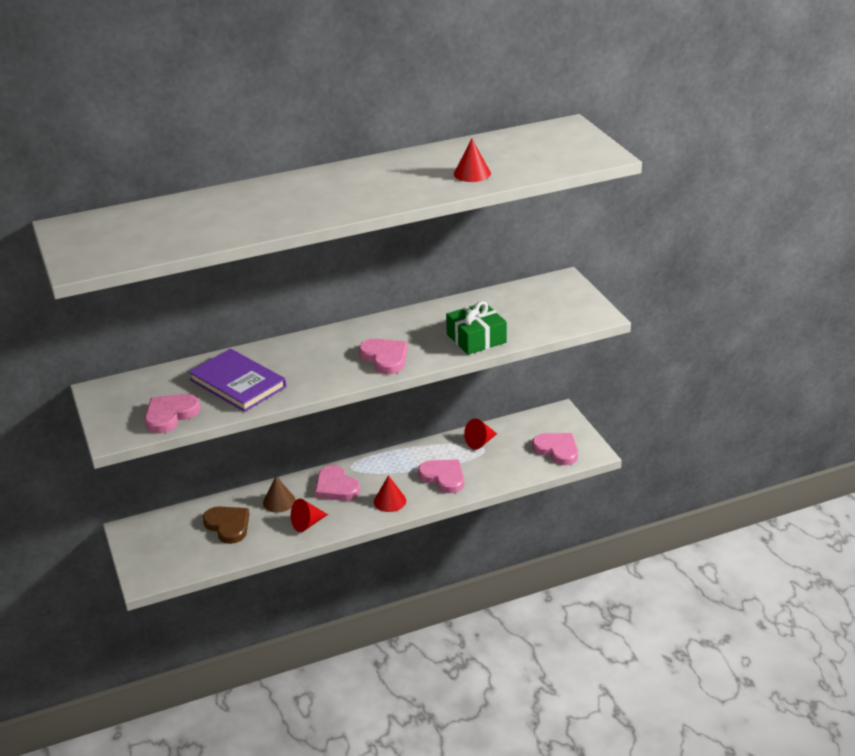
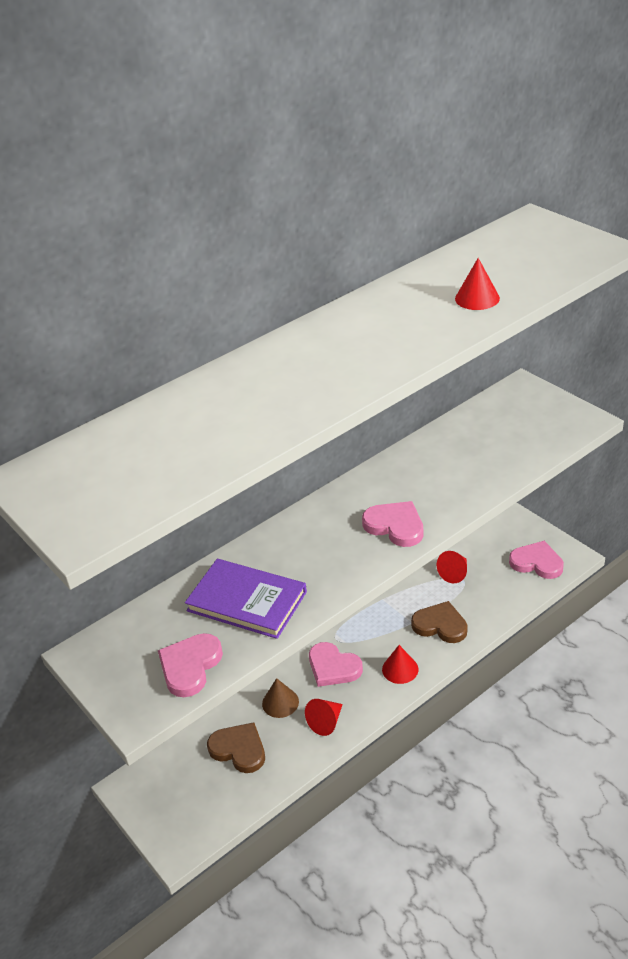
camera: 15 degrees left, 5 degrees up
pink heart [418,460,464,493] -> brown heart [411,601,468,643]
green gift [446,301,507,355] -> none

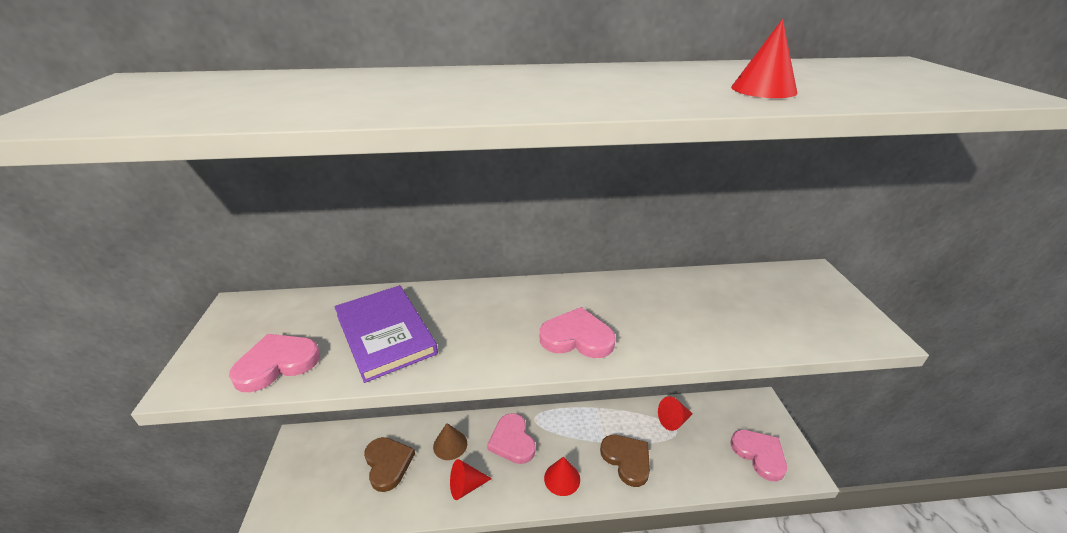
camera: 30 degrees right, 5 degrees down
pink heart [362,501,424,547] -> pink heart turned 60 degrees counterclockwise [540,307,616,358]

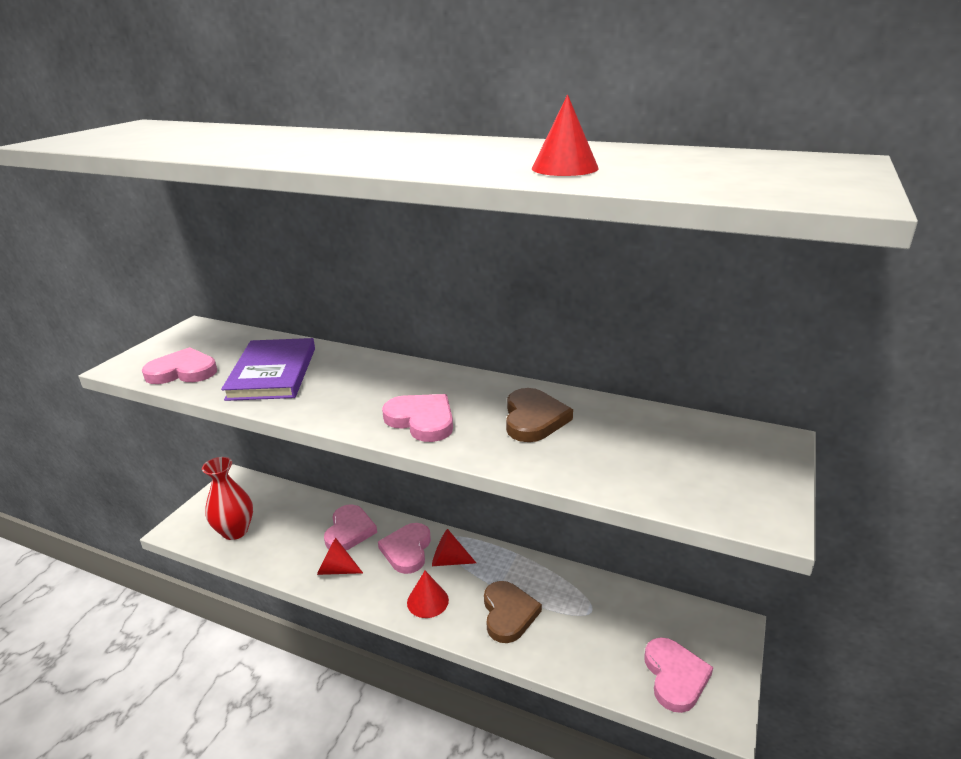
camera: 30 degrees right, 5 degrees down
brown heart [364,437,415,492] -> brown heart moved to [506,388,573,442]
brown cone [433,423,467,460] -> pink heart [324,504,377,550]
red cone [658,396,693,431] -> red cone moved to [432,529,476,566]
none -> red vase [202,457,253,540]

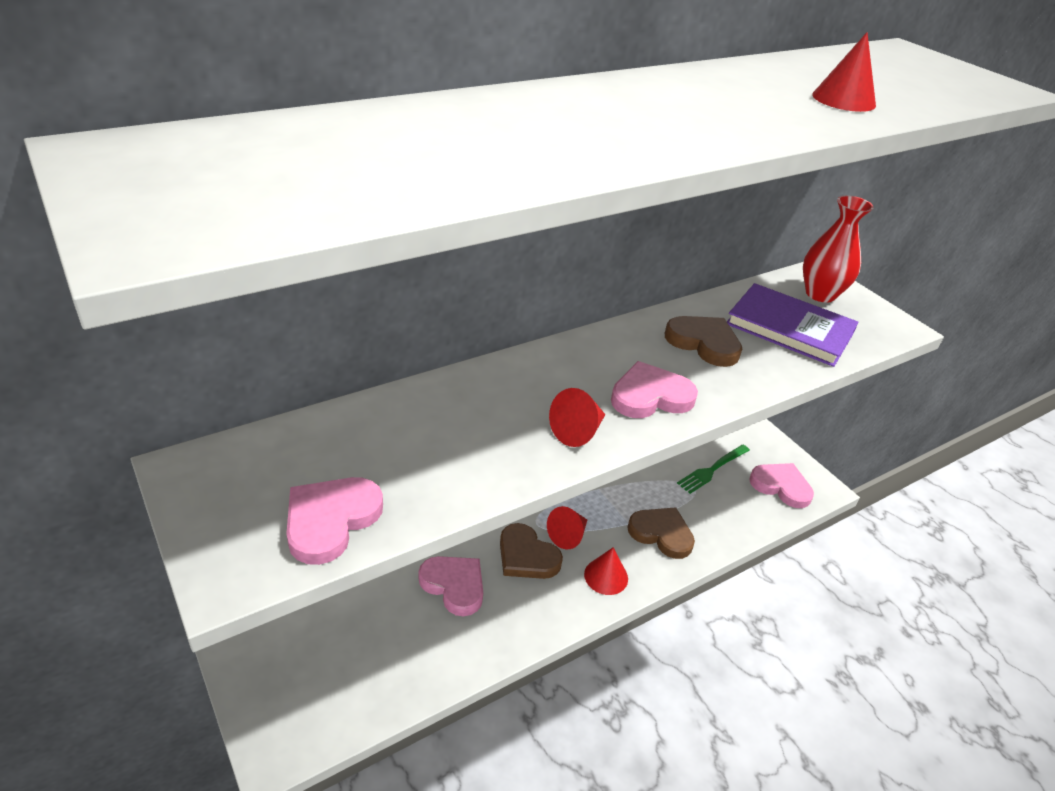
camera: 60 degrees left, 10 degrees up
red vase [202,457,253,540] -> red vase moved to [803,196,874,302]
purple book [221,338,315,401] -> purple book moved to [727,283,858,367]
red cone [317,538,363,575] -> red cone moved to [549,388,605,447]
pink heart [378,523,431,574] -> brown heart [500,523,563,579]
none -> green fork [677,445,750,494]

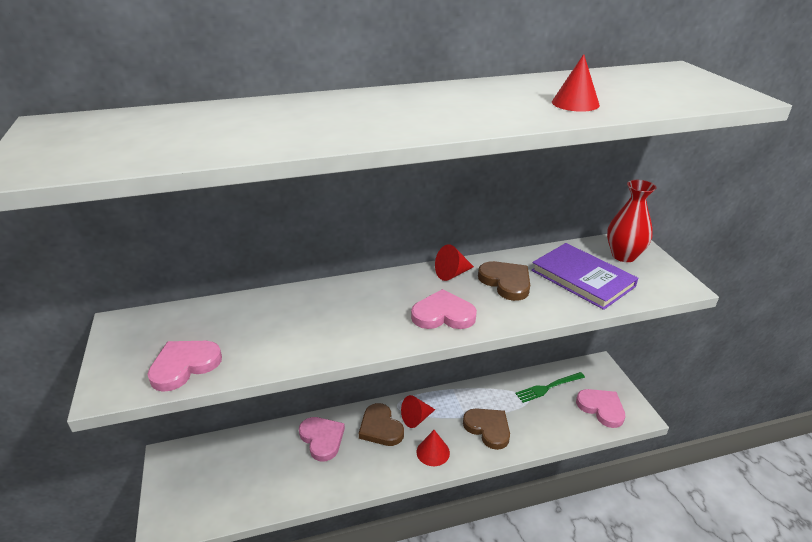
camera: 20 degrees right, 5 degrees down
red cone [549,388,605,447] -> red cone moved to [435,244,474,281]

